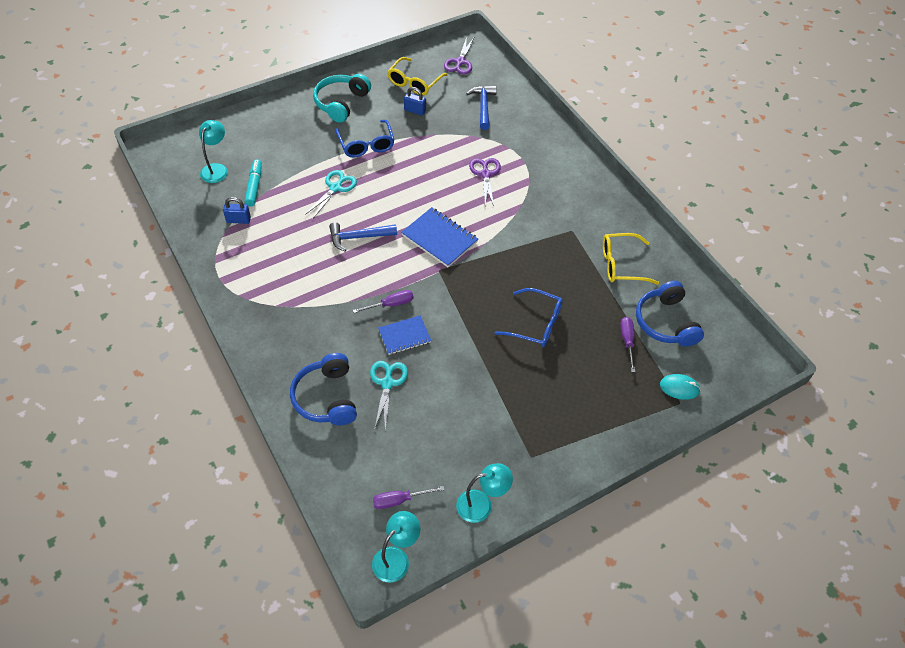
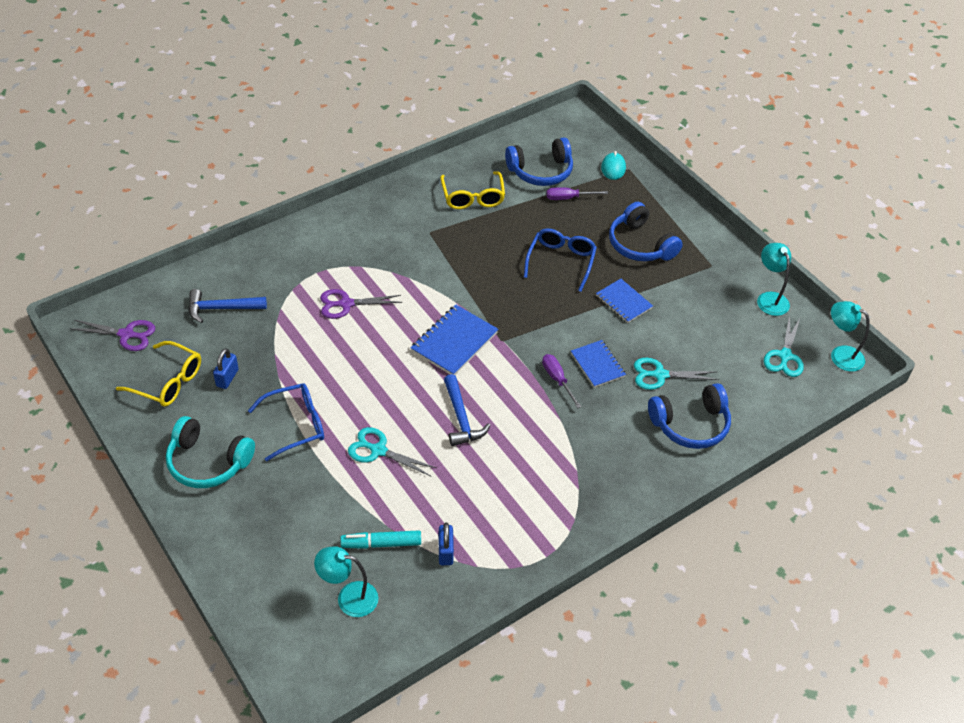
camera: 95 degrees left, 5 degrees down
purple screwdriver [373,486,445,509] -> turquoise scissors [764,315,804,377]
none -> blue notebook [596,279,653,323]
none -> blue headphones [609,202,683,261]

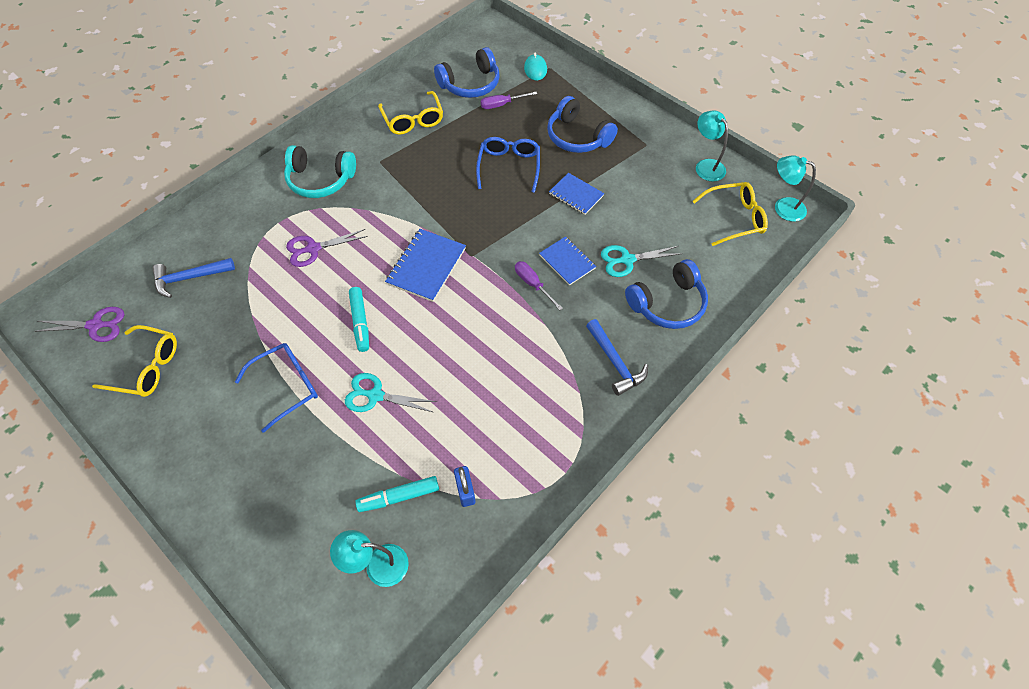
camera: 10 degrees left, 10 degrees up
turquoise headphones [166,416,255,488] -> turquoise headphones moved to [284,145,356,198]
blue padlock [213,348,239,389] -> none
blue hammer [444,374,491,446] -> blue hammer moved to [586,319,648,396]
turquoise scissors [764,315,804,377] -> yellow glasses [692,182,768,246]
none -> turquoise marker [349,287,369,352]

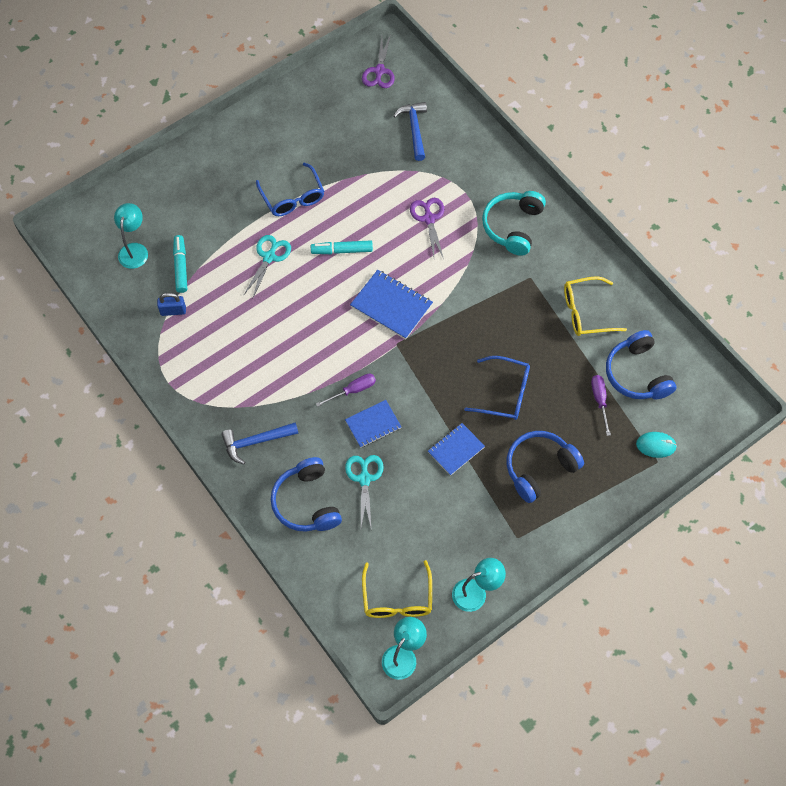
camera: 100 degrees right, 5 degrees up
yellow glasses [92,325,177,397] -> none

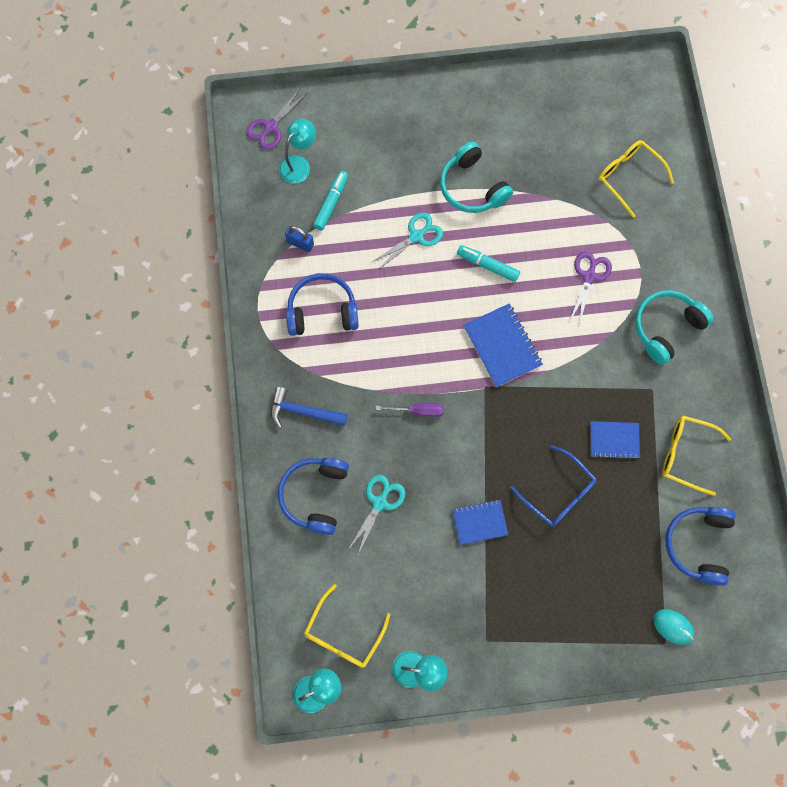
camera: 30 degrees right, 10 degrees up
blue glasses [256,163,324,216] -> turquoise headphones [440,141,513,213]
blue notebook [345,400,401,448] -> blue notebook moved to [590,421,640,459]
purple scissors [362,34,395,88] -> purple scissors moved to [246,88,307,150]
blue hammer [393,102,427,161] -> yellow glasses [598,140,674,217]
blue headphones [507,431,584,503] -> blue headphones moved to [286,273,359,336]
purple screwdriver [591,375,611,436] -> none

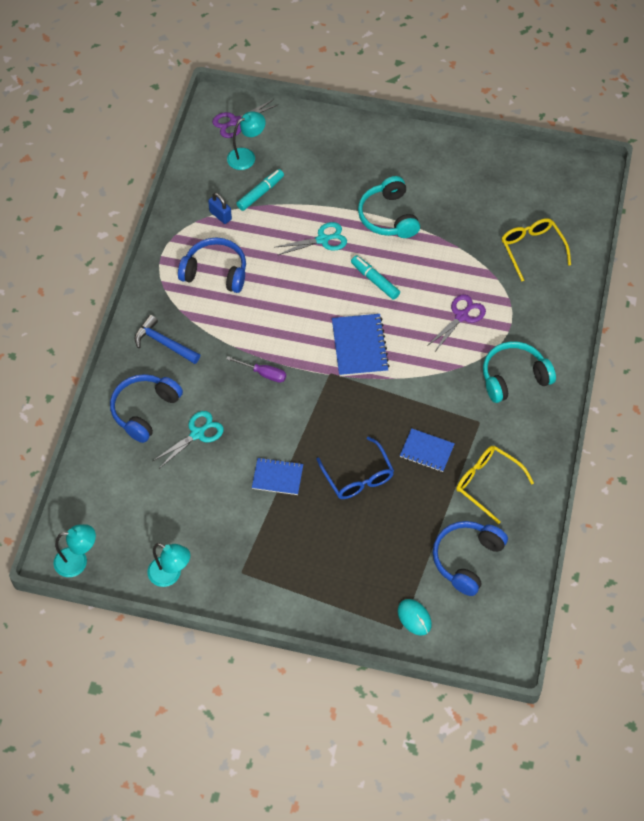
camera: 20 degrees right, 15 degrees down
yellow glasses [304,584,390,668] -> none

